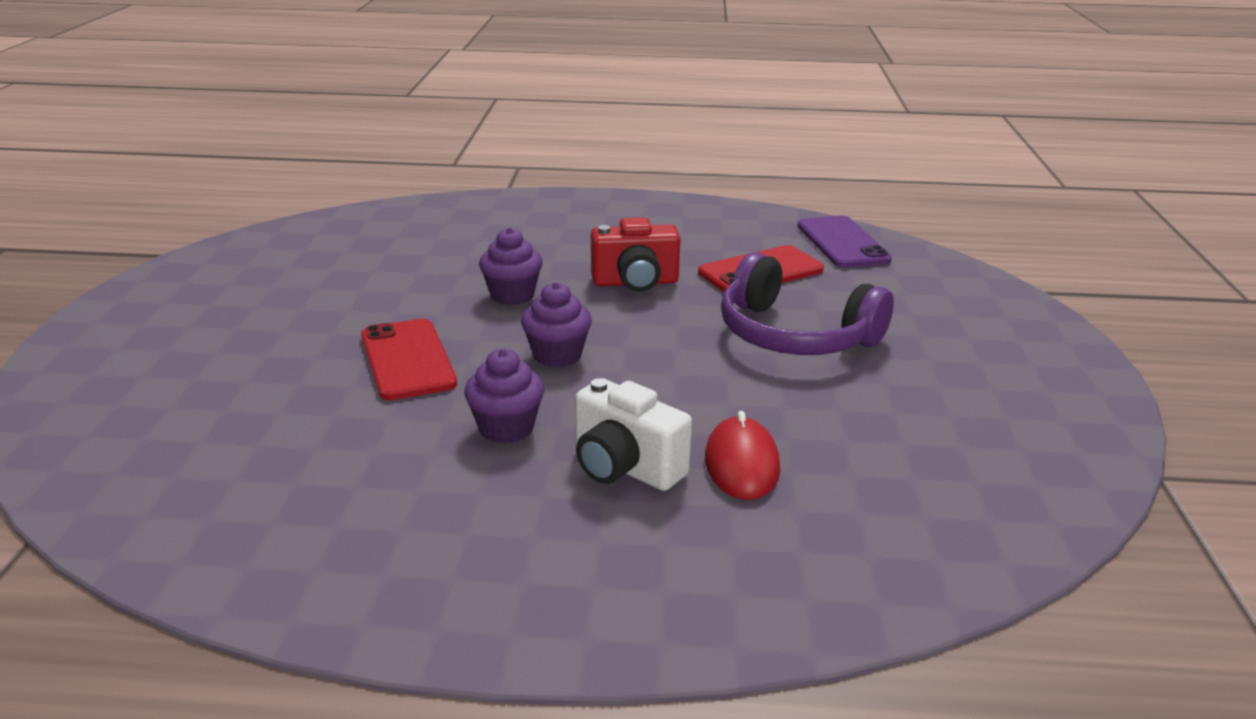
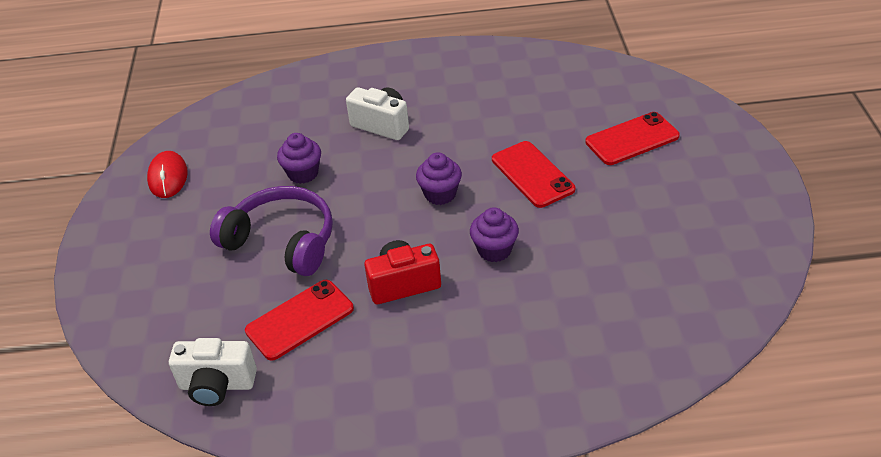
camera: 175 degrees right, 15 degrees up
purple cupcake [464,348,544,444] -> purple cupcake moved to [277,133,321,184]
red mouse [705,411,780,500] -> red mouse moved to [147,151,188,198]
purple phone [797,216,892,268] -> white camera [169,338,257,406]
none -> red phone [585,112,680,165]

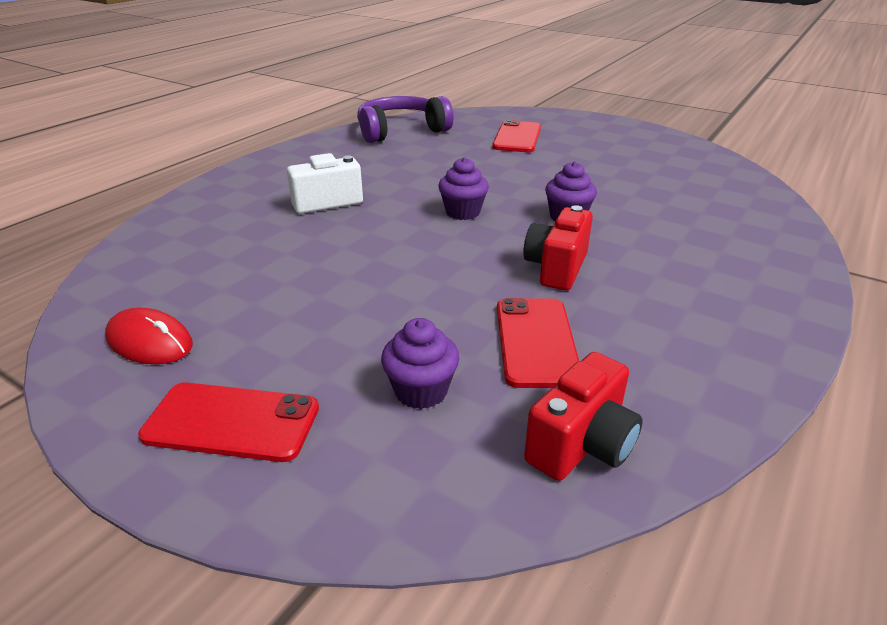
camera: 55 degrees left, 10 degrees down
white camera [169,338,257,406] -> red camera [524,352,643,481]
purple headphones [210,186,333,276] -> purple headphones moved to [357,96,453,143]
purple cupcake [277,133,321,184] -> purple cupcake moved to [381,318,459,409]
red phone [492,141,575,208] -> red phone moved to [138,382,319,462]

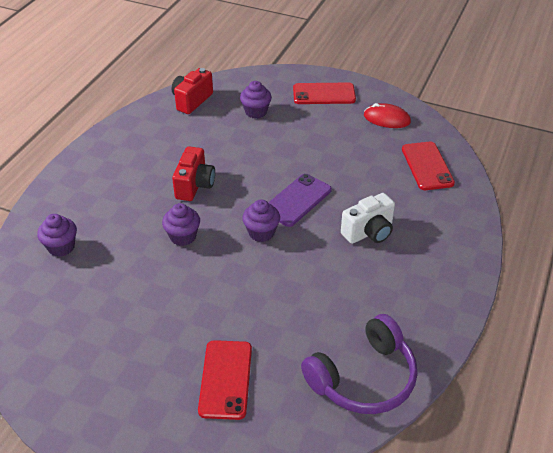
camera: 170 degrees right, 10 degrees up
red phone [497,298,579,388] -> red phone moved to [402,142,455,190]
none -> purple cupcake [37,214,77,257]
none -> purple phone [268,174,332,227]

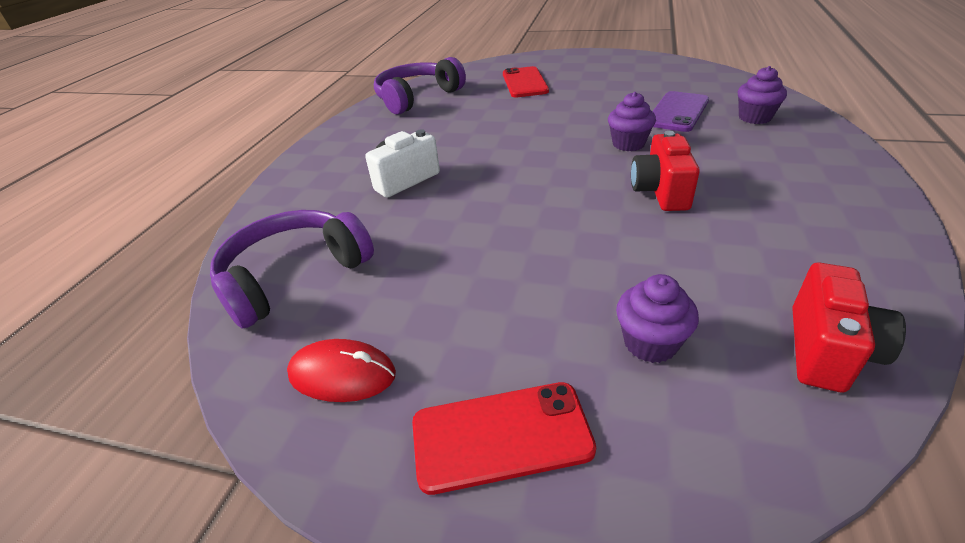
camera: 175 degrees right, 5 degrees down
purple cupcake [242,199,280,242] -> none
purple phone [268,174,332,227] -> purple phone moved to [652,91,709,132]
red phone [402,142,455,190] -> purple headphones [210,210,374,328]

